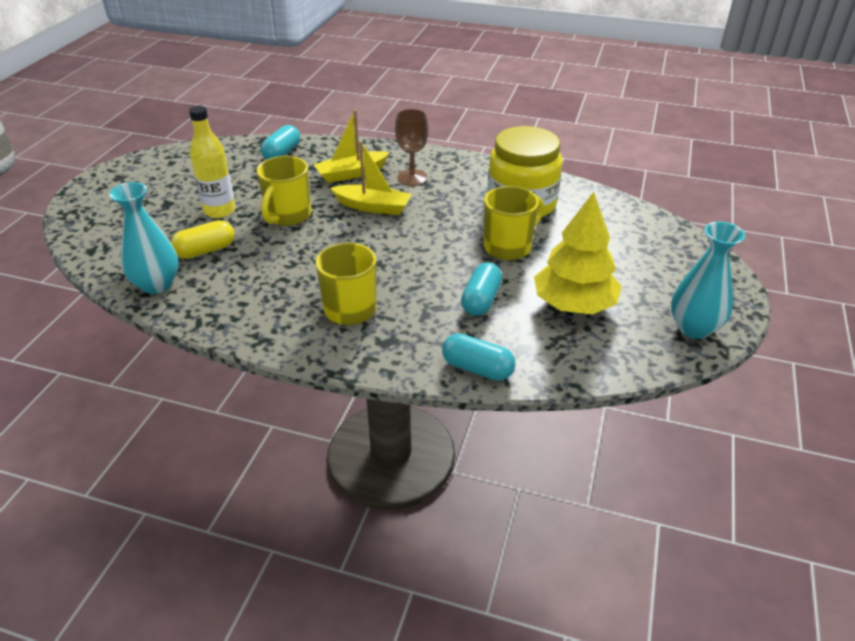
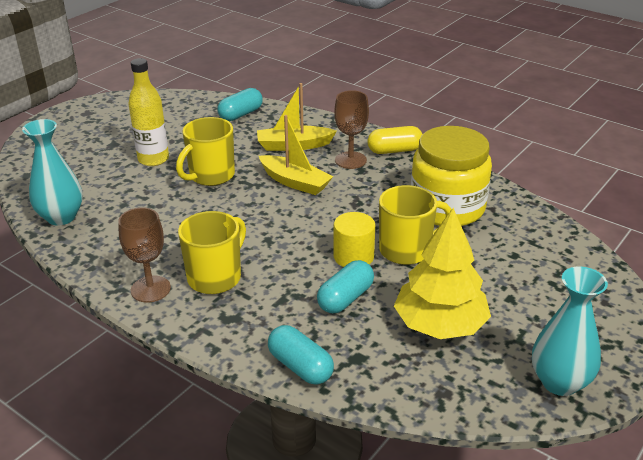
camera: 20 degrees right, 5 degrees down
yellow capsule [171,220,235,259] -> yellow capsule moved to [367,126,422,154]
none -> brown goblet [118,207,171,302]
none -> yellow cylinder [334,212,375,267]

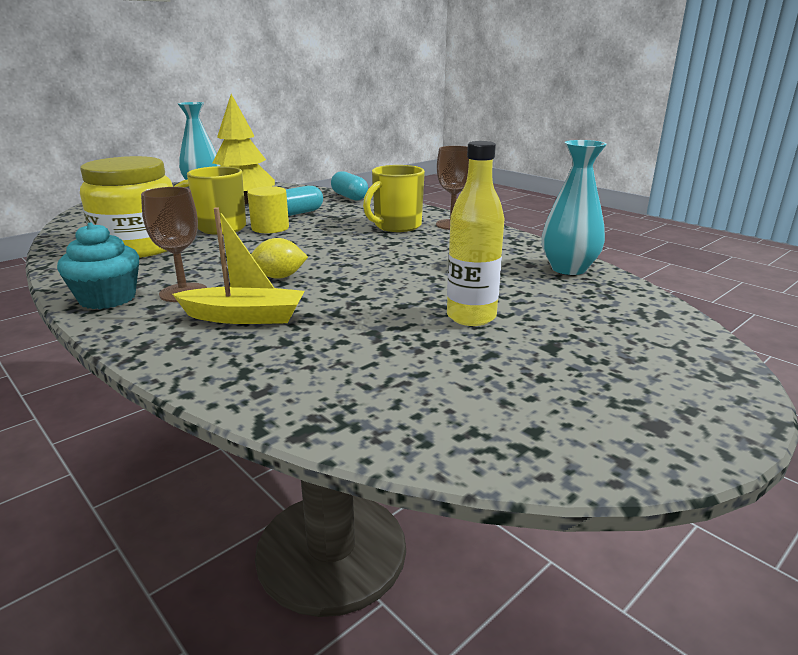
camera: 170 degrees left, 10 degrees down
yellow mug [176,117,235,186] -> none
turquoise capsule [217,88,263,121] -> none
yellow boat [259,115,333,195] -> yellow lemon [251,238,308,279]
yellow capsule [367,126,422,154] -> turquoise cupcake [57,223,139,309]

